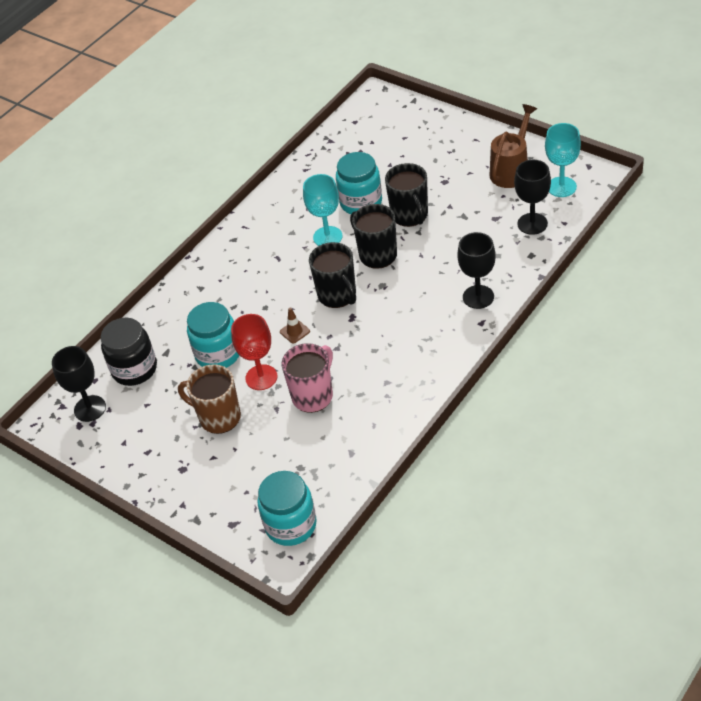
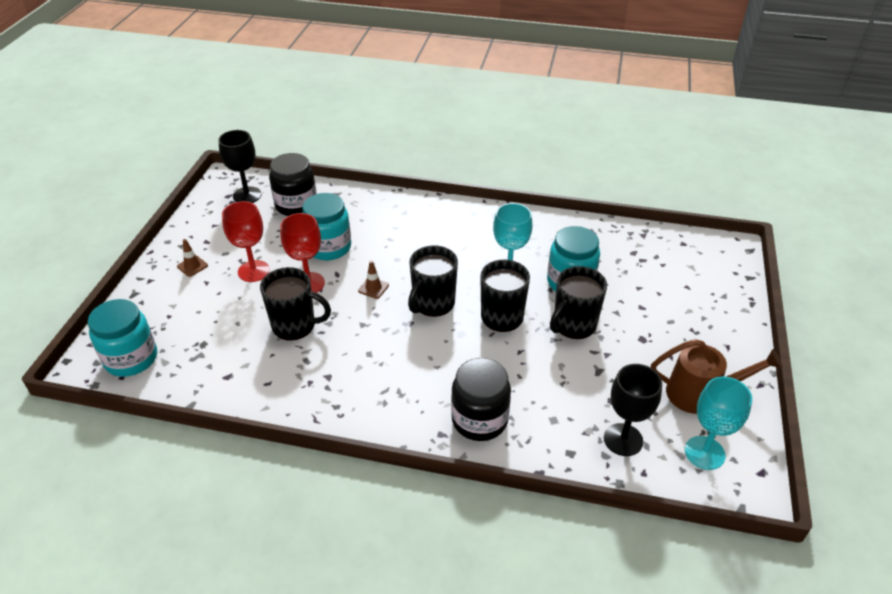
camera: 60 degrees right, 5 degrees down
brown mug [178,364,241,434] -> red goblet [222,201,270,282]
pink mug [281,343,333,413] -> black mug [260,267,331,341]
black goblet [457,232,496,309] -> black jar [451,358,511,441]
none -> brown traffic cone [177,239,208,277]

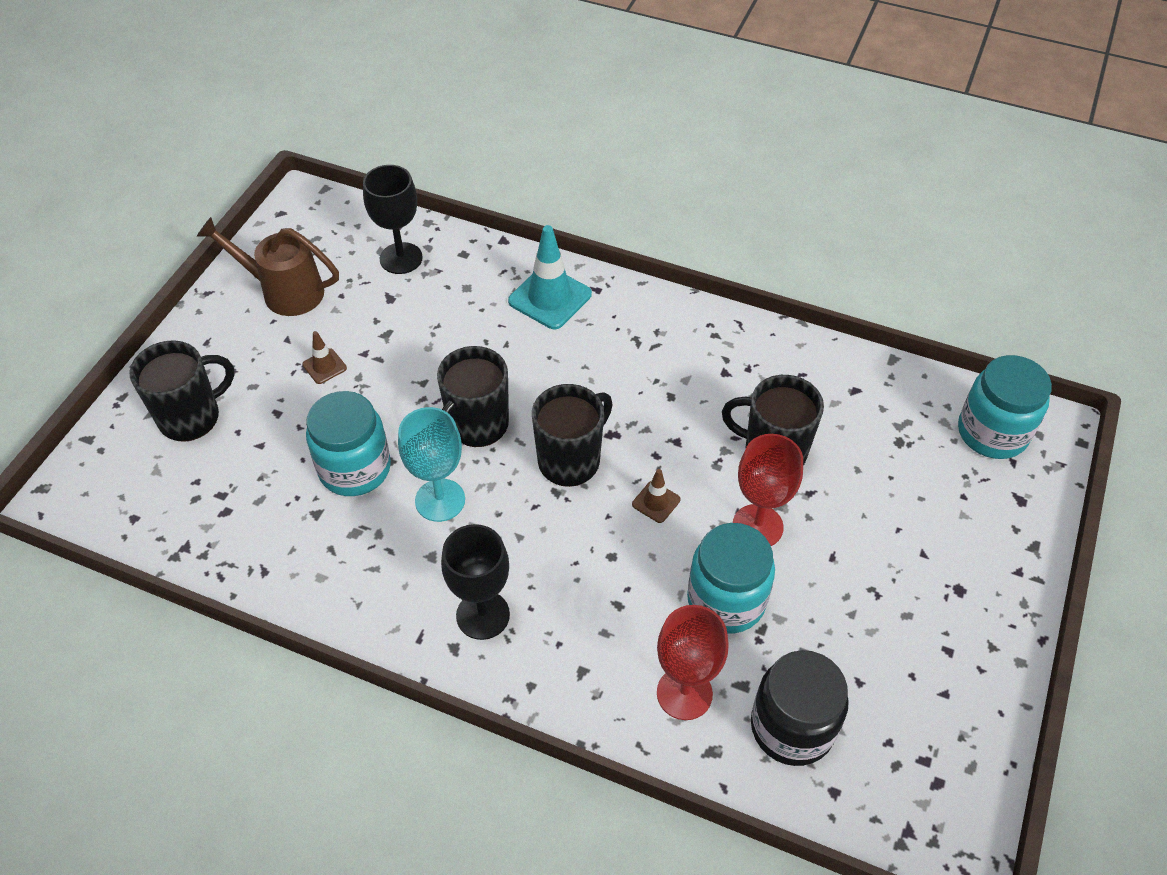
camera: 170 degrees left, 10 degrees up
brown traffic cone [177,239,208,277] -> brown traffic cone moved to [302,331,347,384]
black goblet [218,130,261,203] -> black goblet moved to [441,524,510,640]
red goblet [222,201,270,282] -> red goblet moved to [657,605,729,720]
black jar [451,358,511,441] -> turquoise traffic cone [508,225,592,329]
black mug [550,266,607,339] -> black mug moved to [129,341,234,442]
turquoise goblet [685,377,752,470] -> none

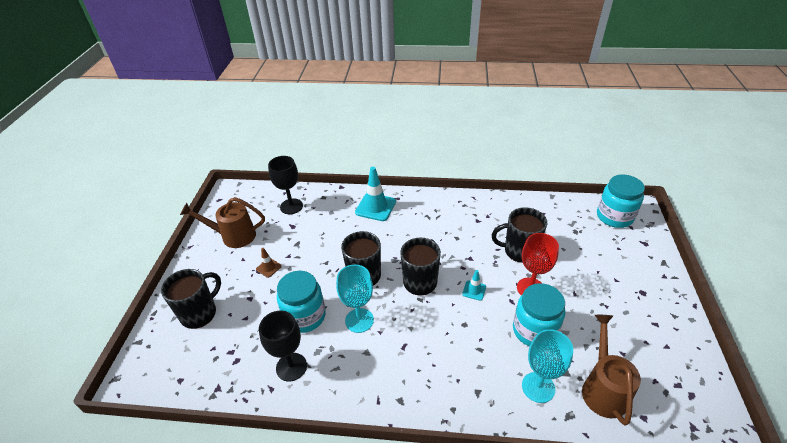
camera: 15 degrees left, 10 degrees down
black goblet [441,524,510,640] -> black goblet moved to [259,311,307,381]
brown traffic cone [632,469,680,523] -> turquoise traffic cone [462,270,486,301]
red goblet [657,605,729,720] -> turquoise goblet [522,329,573,403]
black jar [751,650,849,766] -> brown watering can [582,315,641,426]

